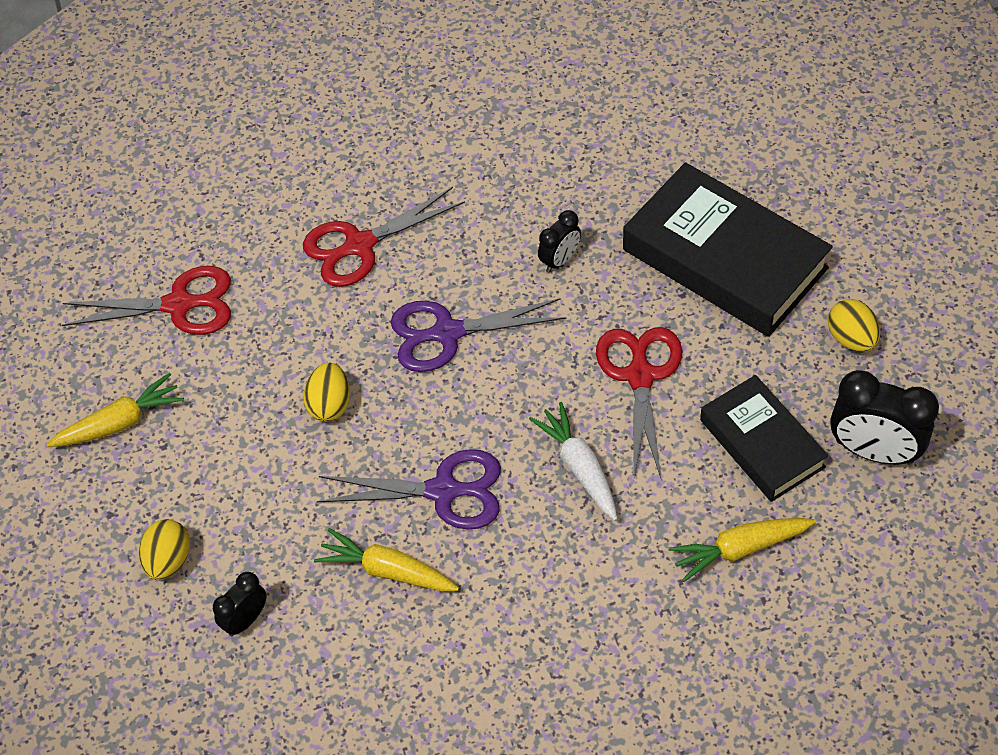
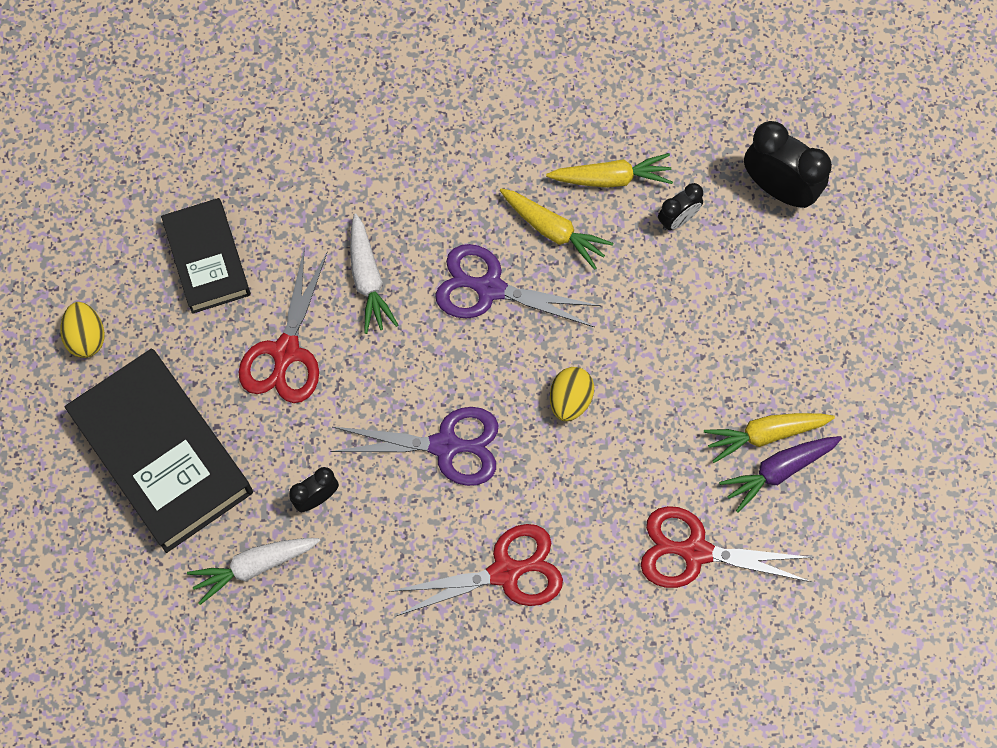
camera: 170 degrees left, 15 degrees up
yellow egg [139,519,190,580] -> none
yellow carrot [668,518,816,582] -> yellow carrot moved to [546,153,673,188]
black clock [830,370,939,465] -> black clock moved to [744,121,832,208]
none -> white carrot [187,538,320,605]
none -> purple carrot [719,436,842,513]

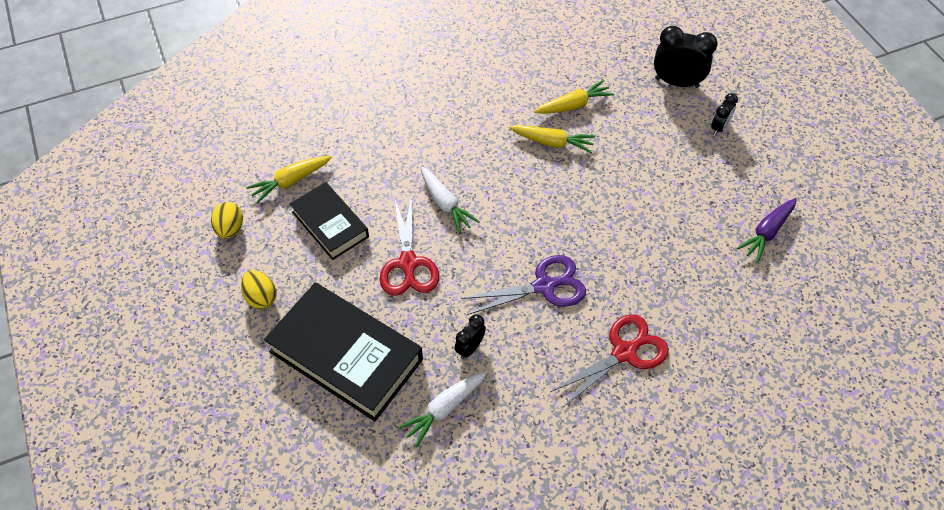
camera: 20 degrees left, 15 degrees down
purple scissors [435,244,601,327] -> none
yellow egg [550,367,594,421] -> yellow egg moved to [211,202,243,239]
red scissors [641,506,814,588] -> none
black clock [658,183,703,230] -> black clock moved to [711,93,738,136]
yellow carrot [704,413,835,463] -> yellow carrot moved to [246,156,332,204]

